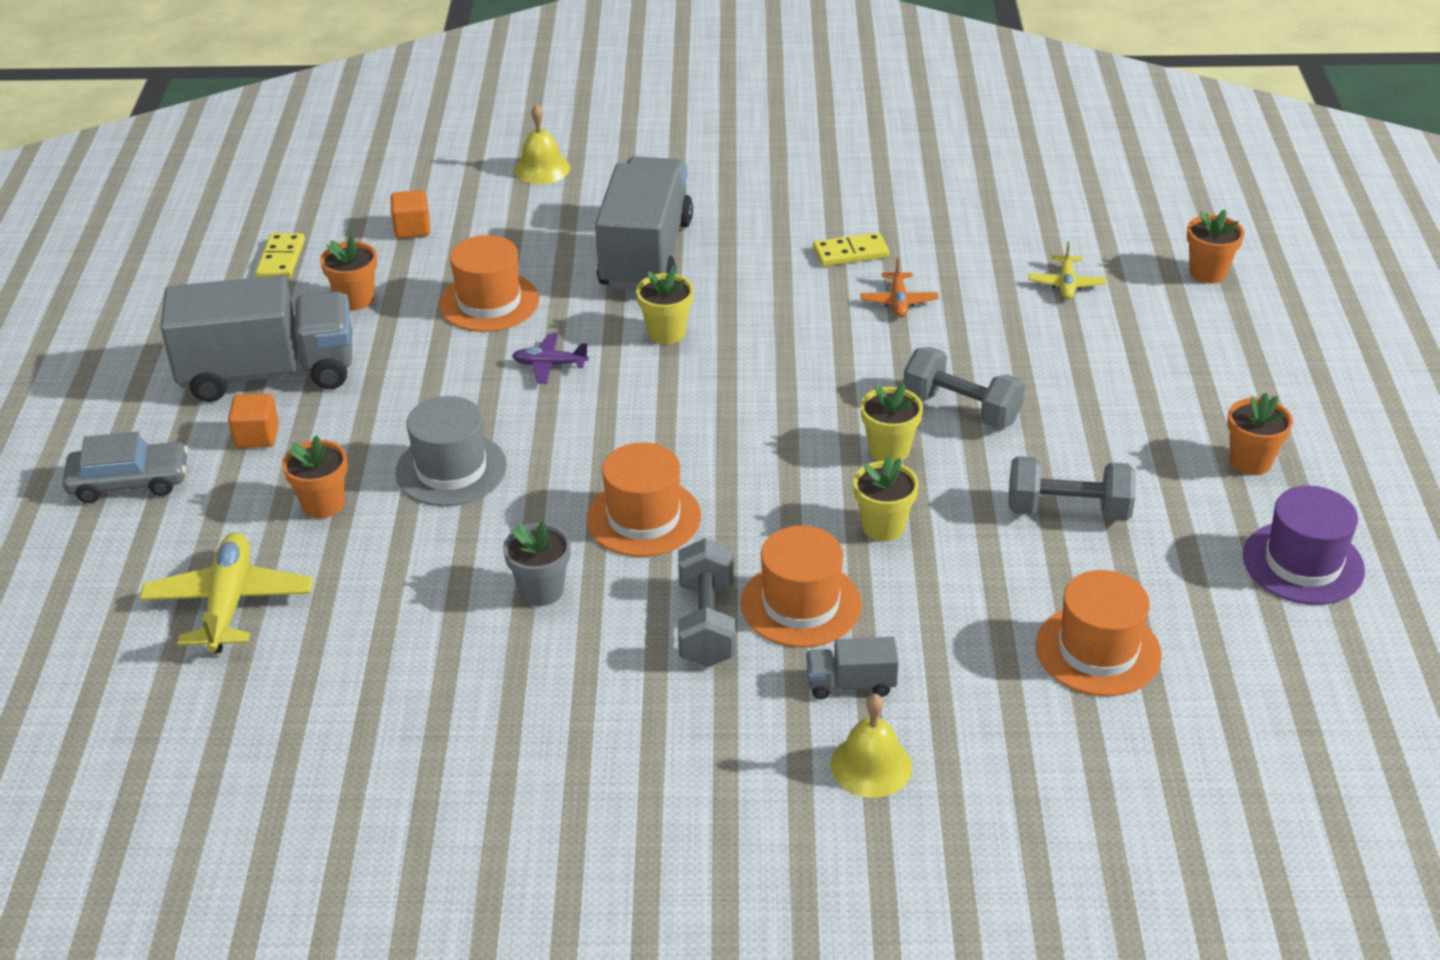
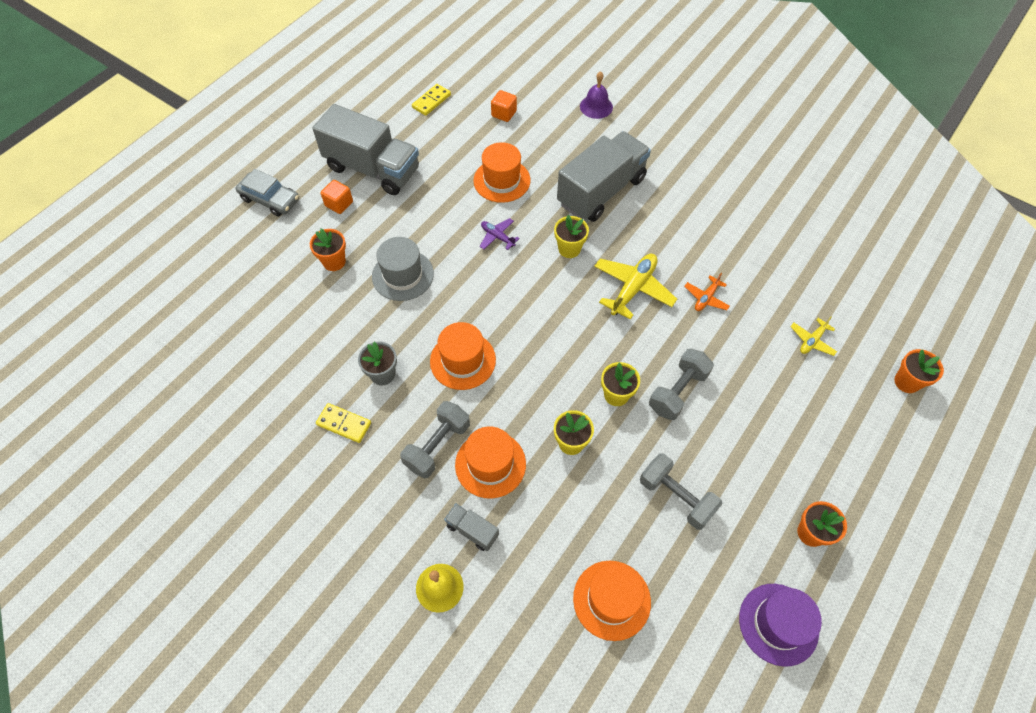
camera: 35 degrees right, 20 degrees up
yellow plane [140,532,313,653] -> yellow plane moved to [594,254,677,320]
orange flower pot [320,235,377,310] -> none
yellow bell [514,104,570,184] -> purple bell [580,71,613,119]
yellow domino [813,232,889,266] -> yellow domino moved to [316,403,371,443]
grey dumbbell [903,347,1025,429] -> grey dumbbell turned 60 degrees clockwise [649,349,714,420]

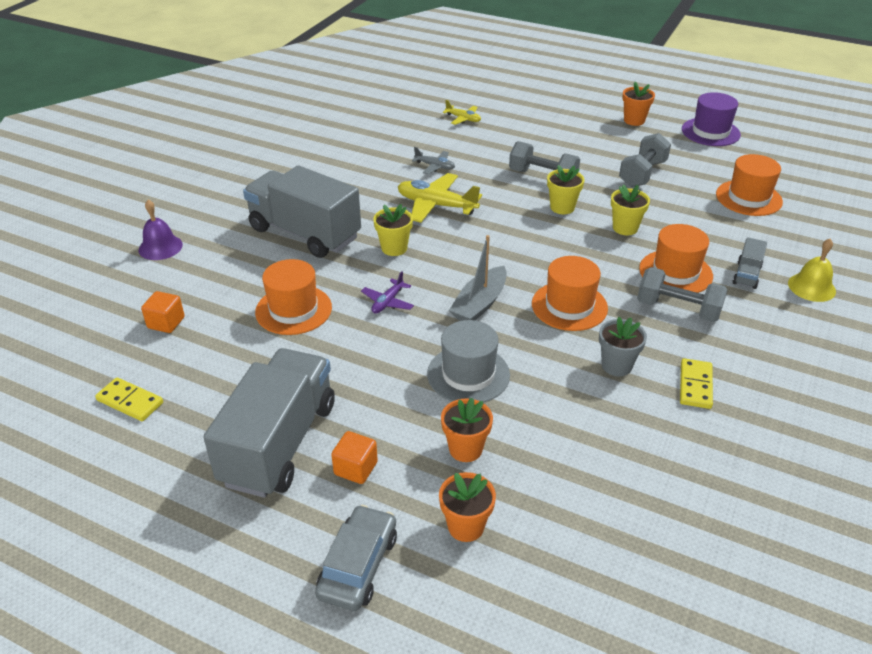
camera: 100 degrees left, 20 degrees down
orange plane [684,273,730,311] -> grey plane [412,147,455,174]
orange flower pot [894,349,944,393] -> orange flower pot moved to [439,472,496,542]
none -> grey boat [449,235,507,321]

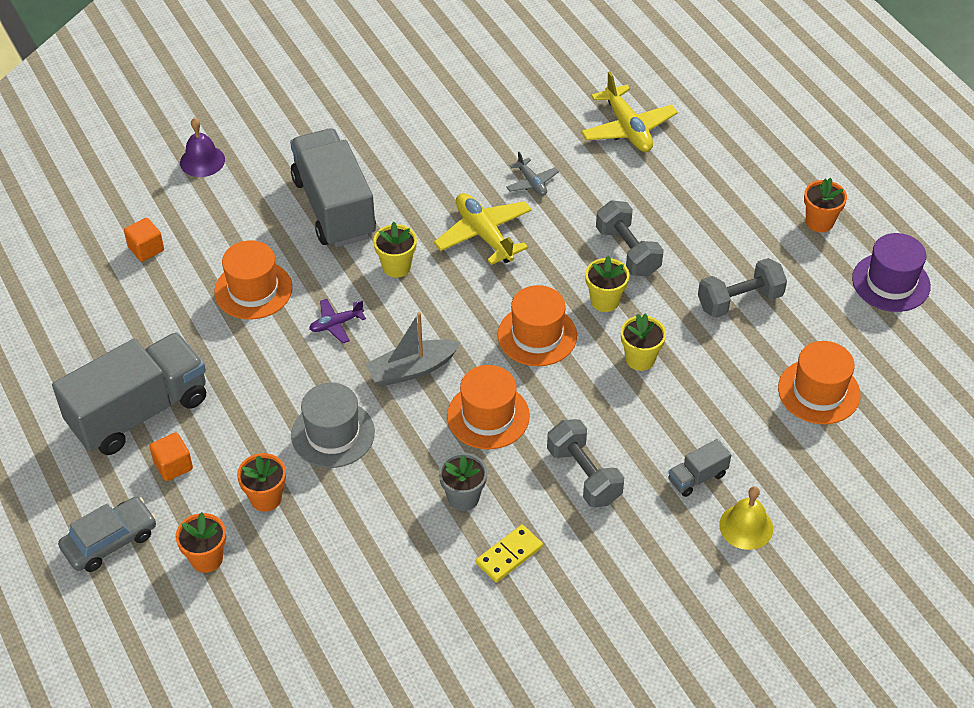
camera: 35 degrees right, 10 degrees up
yellow domino [95,377,163,421] -> none
yellow plane [442,100,481,125] -> yellow plane [581,71,678,152], size x1.83
orange hat [639,224,713,293] -> orange hat moved to [498,285,577,366]

